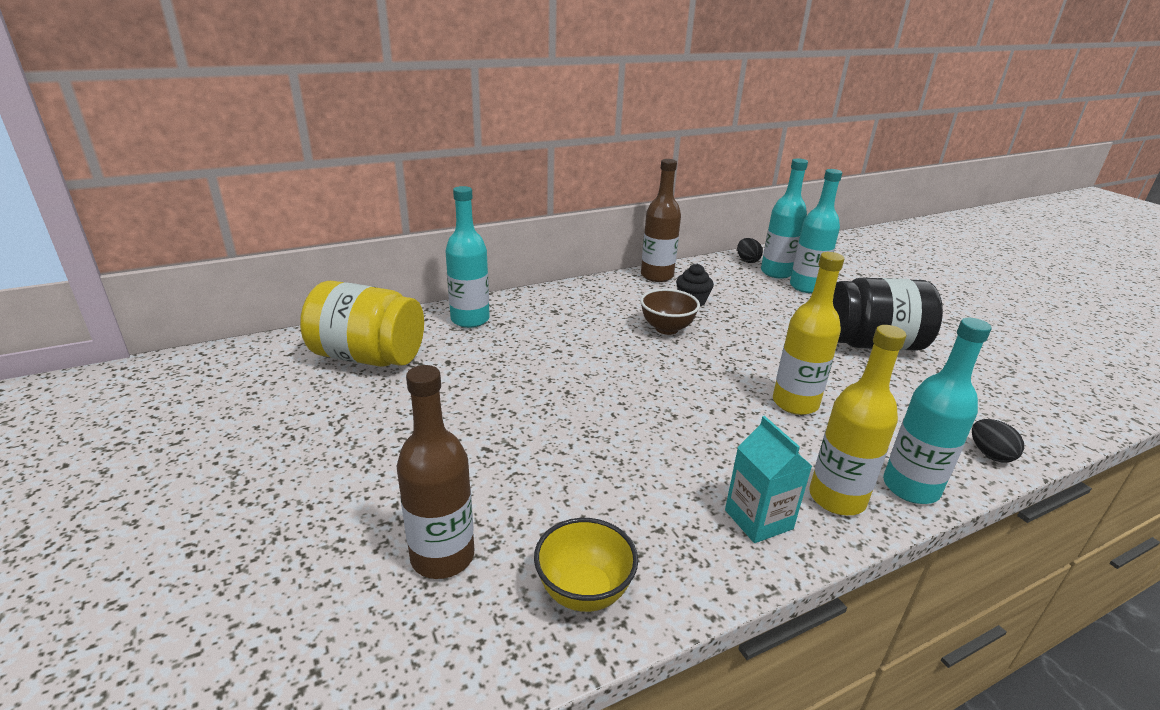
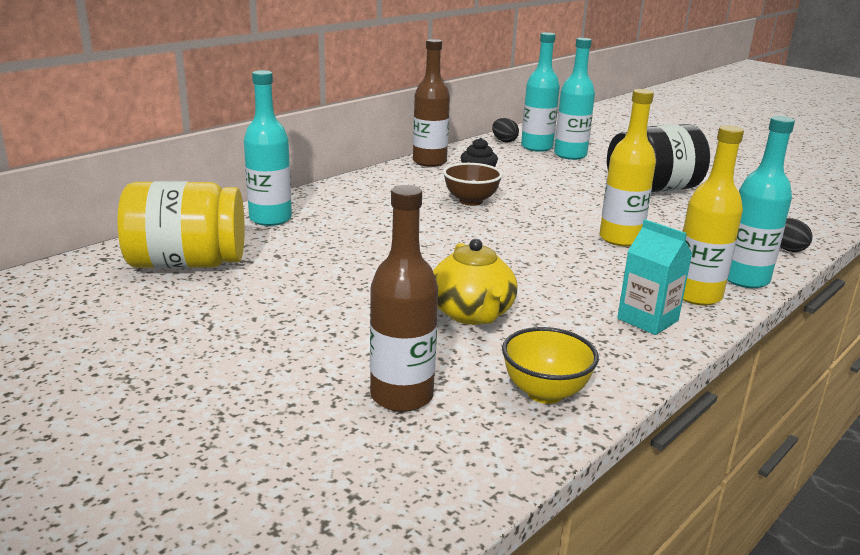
camera: 20 degrees left, 5 degrees down
none -> yellow teapot [433,239,517,325]

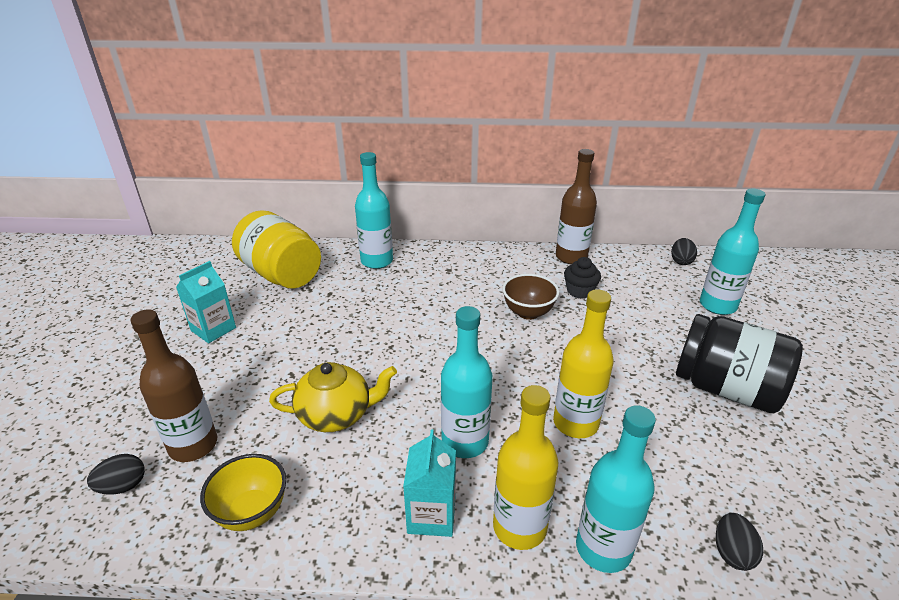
camera: 50 degrees right, 10 degrees up
yellow teapot [433,239,517,325] -> yellow teapot turned 135 degrees counterclockwise [269,362,397,432]
turquoise bottle [521,32,560,152] -> turquoise bottle moved to [441,306,493,458]
none -> black egg [87,454,145,495]
none -> turquoise carton [176,261,236,343]

